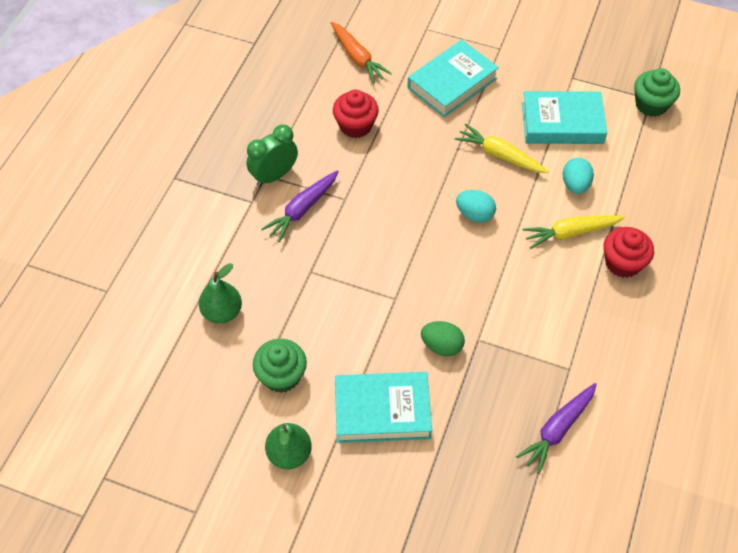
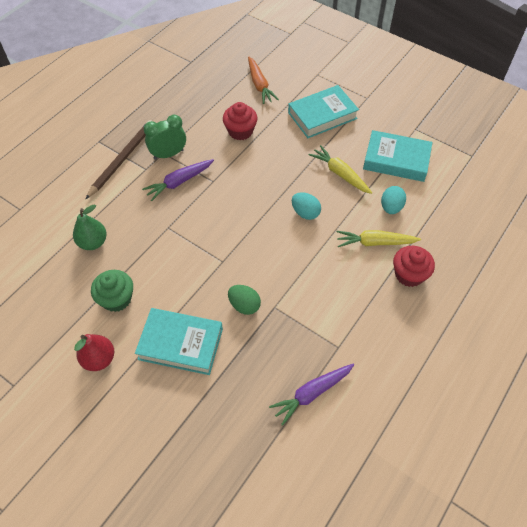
camera: 15 degrees right, 0 degrees up
green pear [265,423,312,469] -> red pear [74,334,114,371]
green cupcake [634,68,680,117] -> none
none -> brown pencil [85,120,151,200]

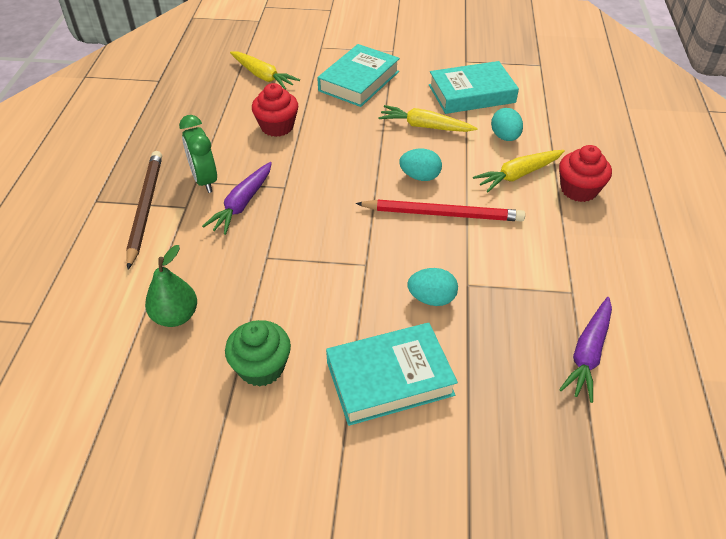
camera: 30 degrees left, 10 degrees down
red pear [74,334,114,371] -> none
green clock [144,115,186,160] -> green clock turned 60 degrees counterclockwise [179,115,217,193]
green egg [228,285,261,315] -> turquoise egg [407,268,458,306]
orange carrot [248,57,279,104] -> yellow carrot [230,52,300,90]
none -> red pencil [355,200,525,222]

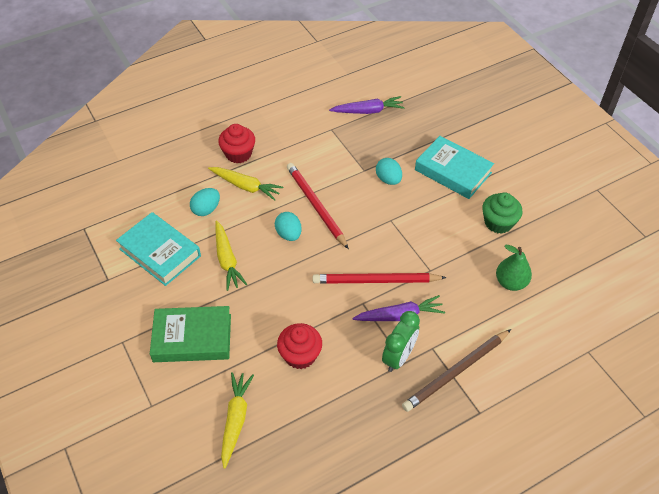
camera: 125 degrees left, 5 degrees up
turquoise book [317,44,400,107] -> green book [150,306,231,362]
none -> red pencil [312,273,447,284]

